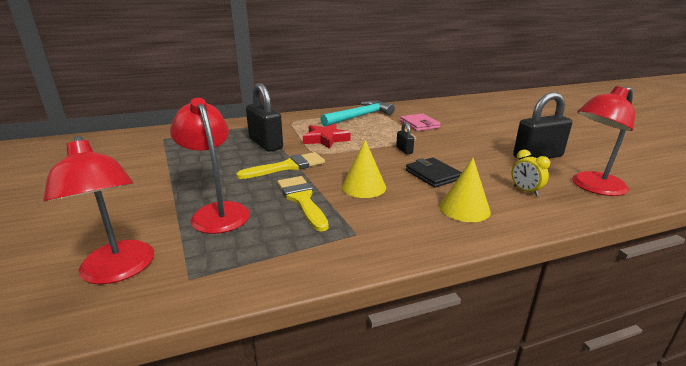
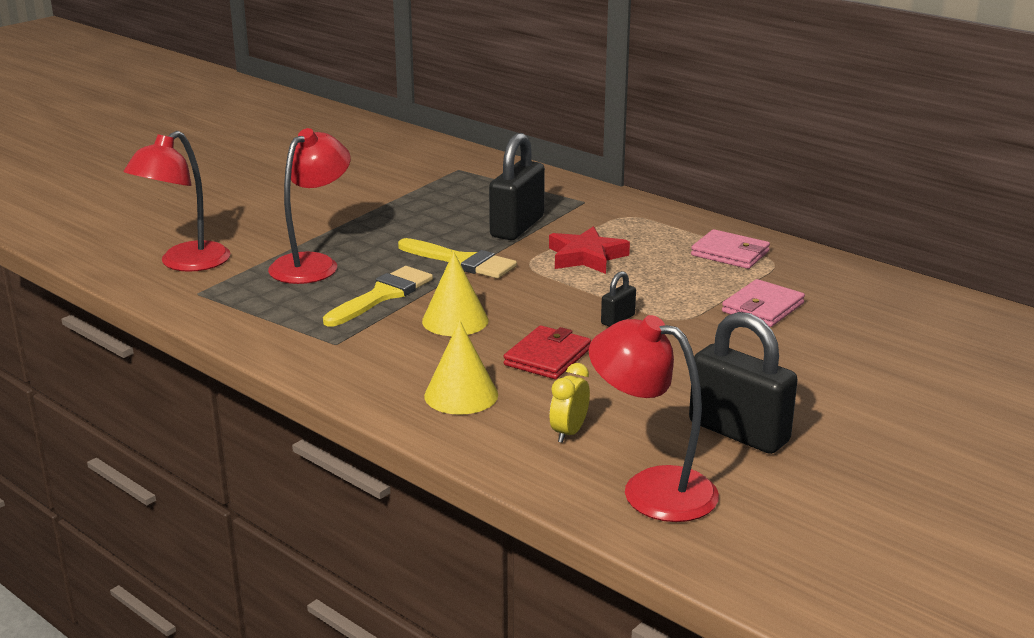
camera: 60 degrees right, 0 degrees up
turquoise hammer [321,101,395,127] -> pink wallet [691,229,770,269]
black wallet [406,157,462,188] -> red wallet [504,325,591,379]

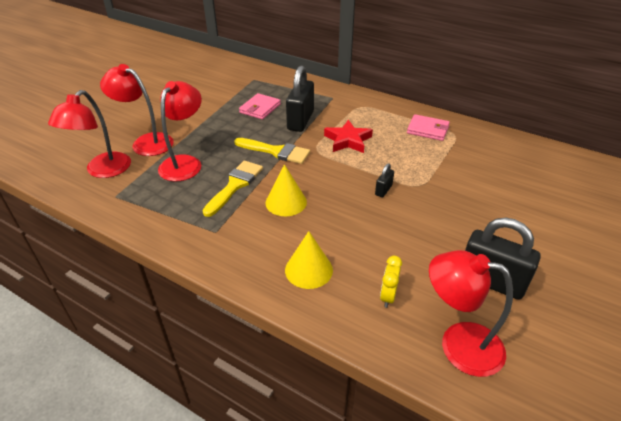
camera: 10 degrees left, 15 degrees up
red wallet [504,325,591,379] -> none
pink wallet [722,279,805,327] -> pink wallet moved to [239,93,281,120]
none -> red lamp [100,64,174,156]

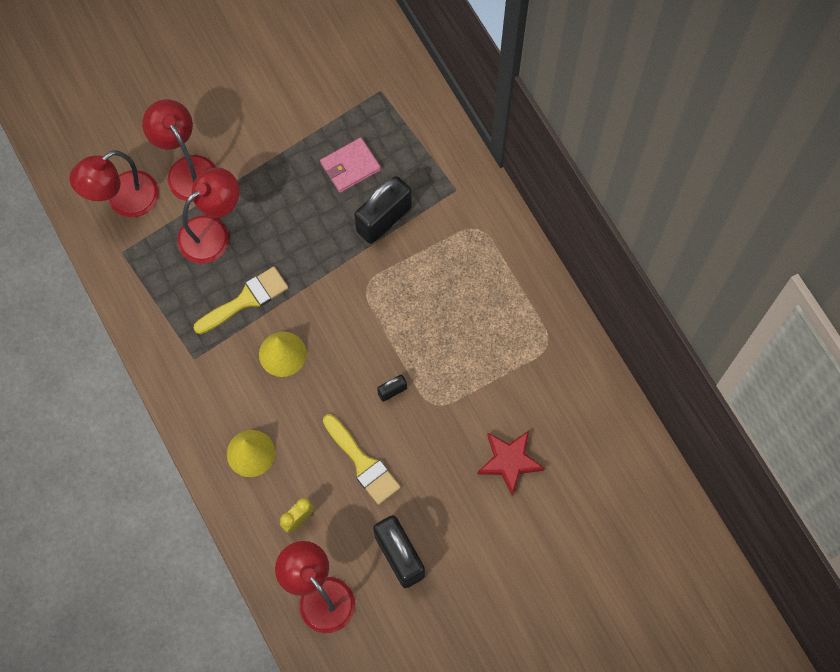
camera: 30 degrees right, 30 degrees up
yellow brush [234,138,310,164] -> yellow brush moved to [323,414,401,505]
red star [324,120,373,153] -> red star moved to [477,431,545,496]
pink wallet [407,114,450,141] -> none

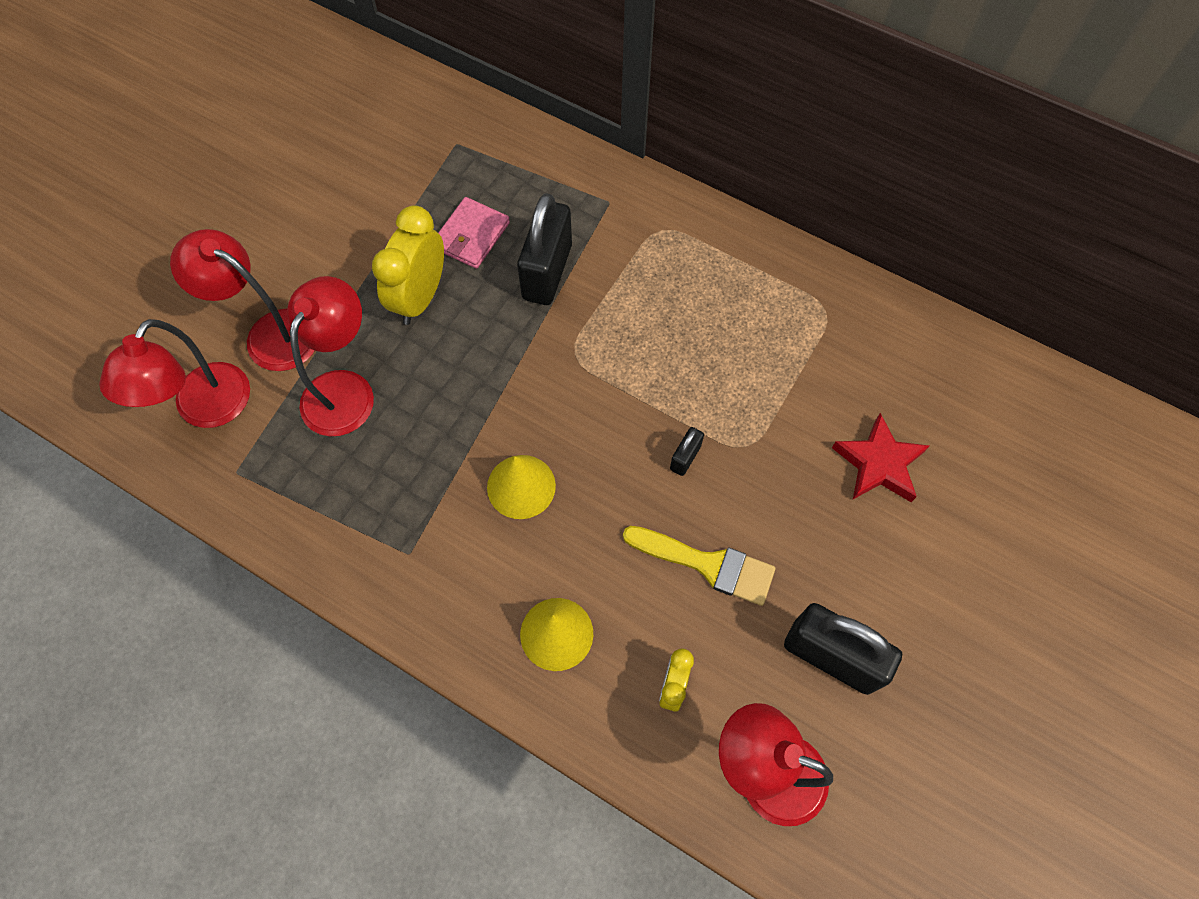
camera: 30 degrees left, 5 degrees down
yellow brush [193,267,288,334] -> none
none -> yellow clock [372,205,444,325]

